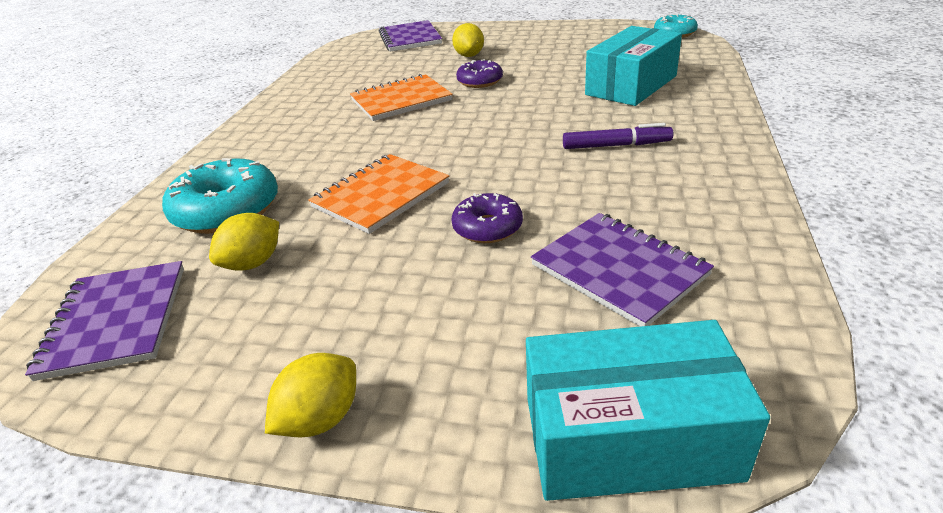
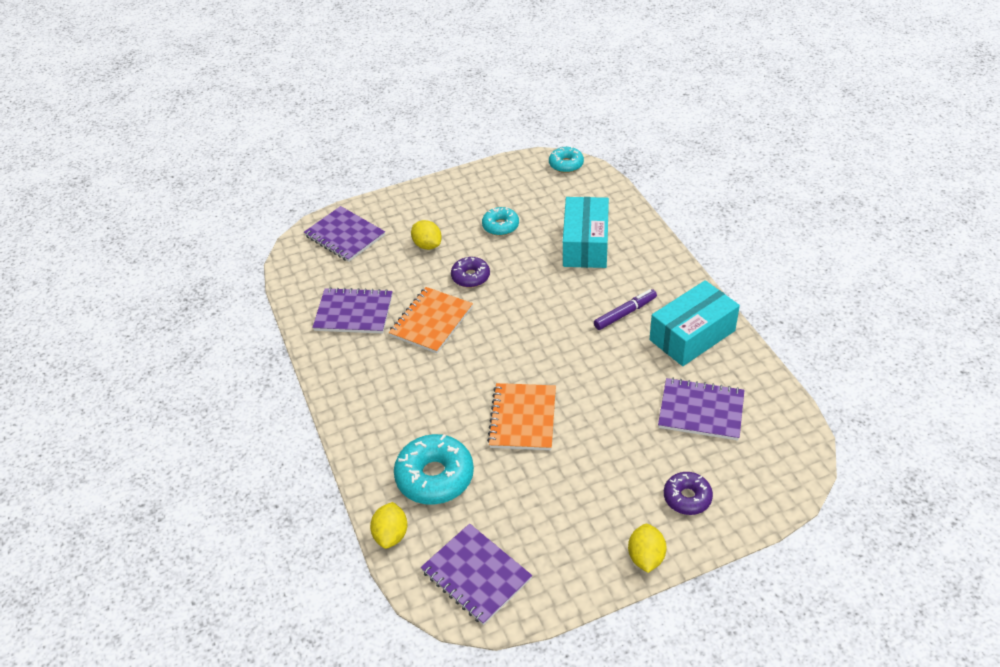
camera: 35 degrees left, 10 degrees up
yellow lemon [209,213,279,271] -> yellow lemon moved to [370,502,408,549]
purple donut [452,193,523,243] -> purple donut moved to [664,472,713,515]
turquoise box [526,320,770,501] -> turquoise box moved to [650,280,740,366]
none -> purple notebook [312,287,393,333]
none -> turquoise donut [482,207,519,236]

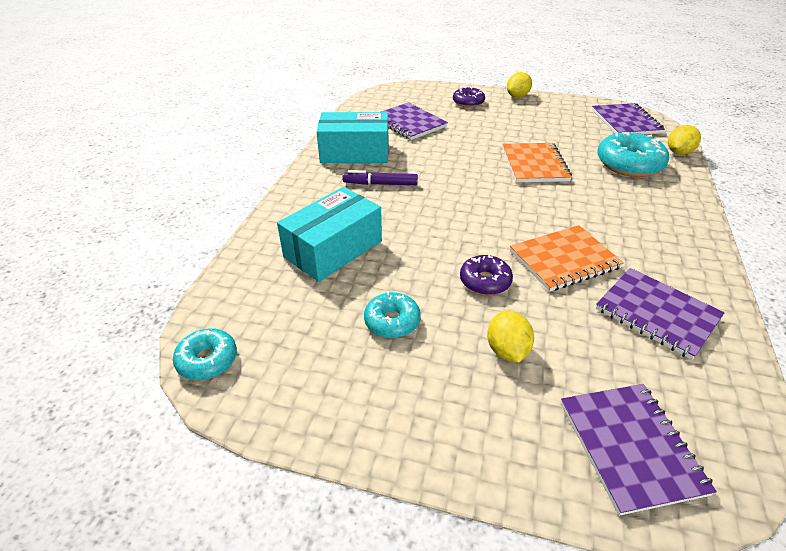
camera: 145 degrees left, 5 degrees down
orange notebook [487,383,556,450] -> orange notebook turned 45 degrees counterclockwise [502,143,572,182]

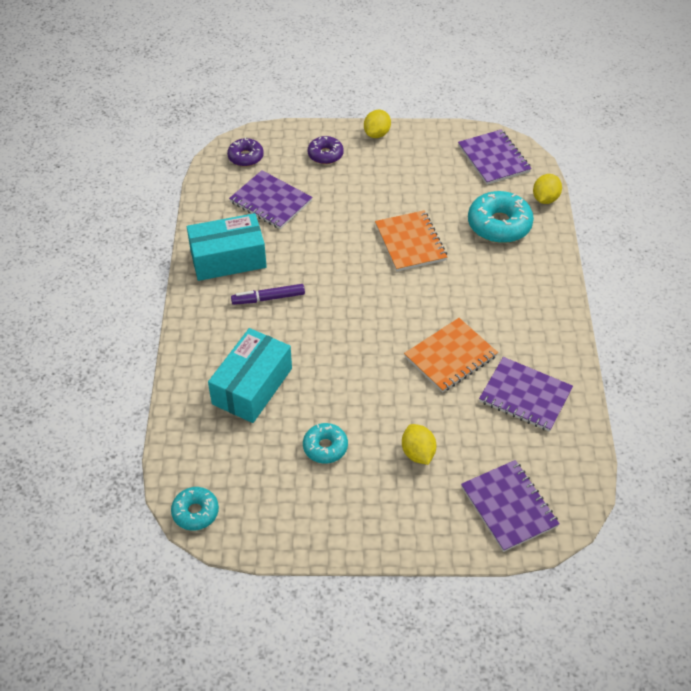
camera: 15 degrees left, 10 degrees up
purple donut [460,254,513,295] -> purple donut moved to [227,137,264,167]

